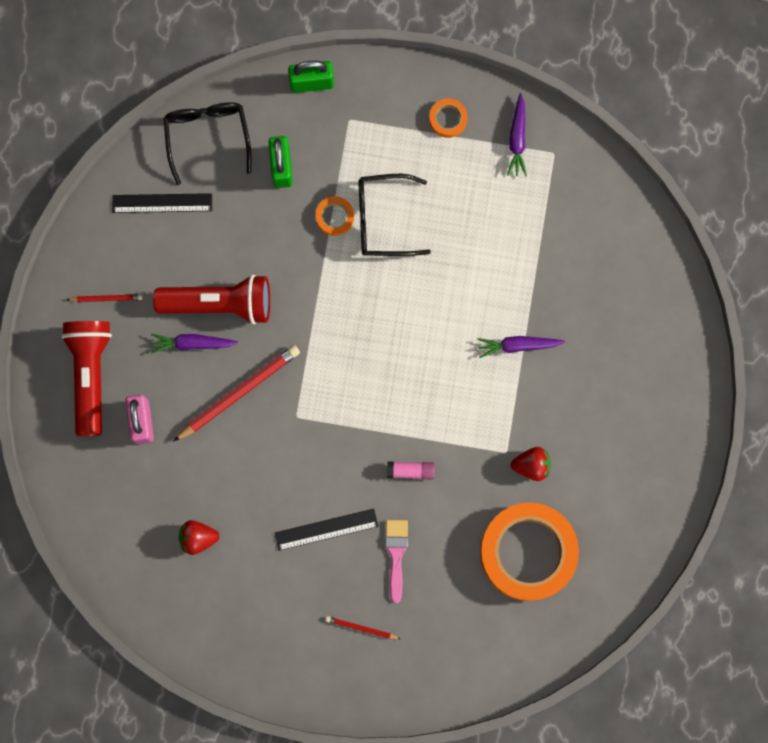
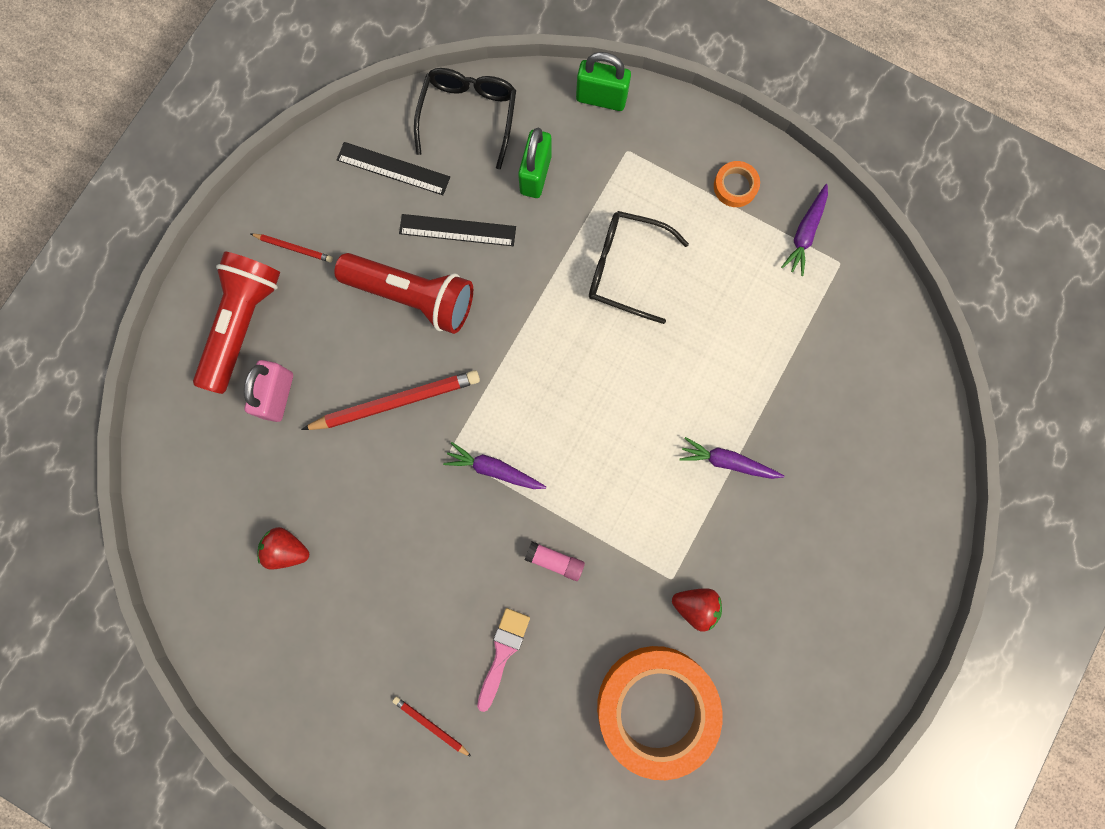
camera: 20 degrees right, 0 degrees up
purple carrot [151,334,238,353] -> purple carrot moved to [443,442,546,489]
black ruler [275,509,378,551] -> black ruler moved to [399,214,516,246]
orange tape [316,196,354,236] -> none

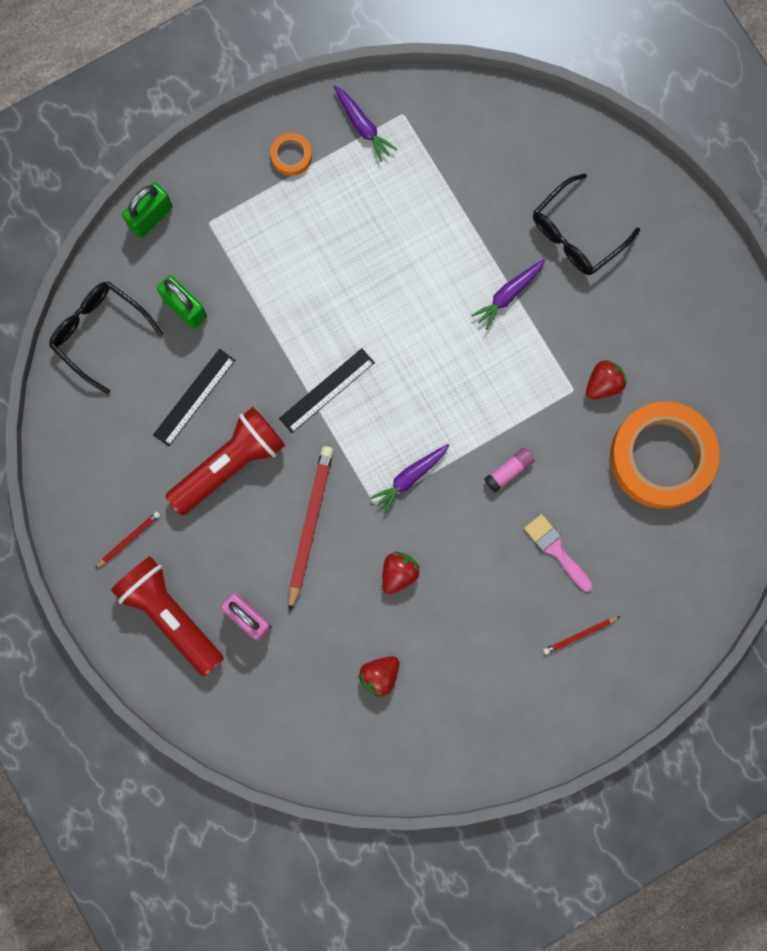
camera: 60 degrees left, 0 degrees up
black ruler [337,142,450,195] -> black ruler moved to [279,348,375,433]
black glasses [589,211,689,324] -> black glasses moved to [533,173,640,275]
none -> red strawberry [382,552,420,594]

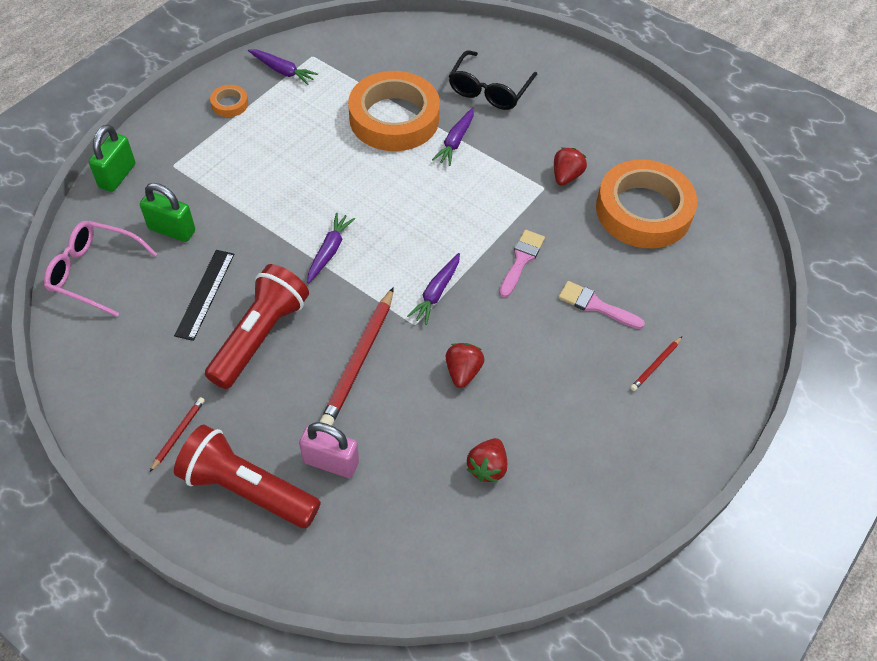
camera: 25 degrees left, 25 degrees down
black glasses [49,281,163,394] -> pink glasses [44,221,157,317]
black ruler [279,348,375,433] -> purple carrot [307,212,355,284]
red pencil [289,446,334,612] -> red pencil turned 150 degrees counterclockwise [320,287,394,426]
pink glue stick [484,448,535,493] -> pink brush [499,230,545,298]
none -> orange tape [348,71,440,151]

